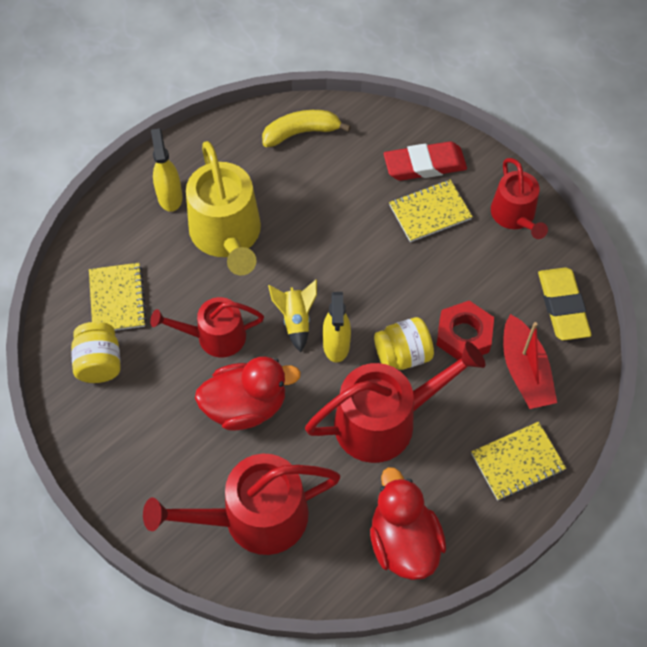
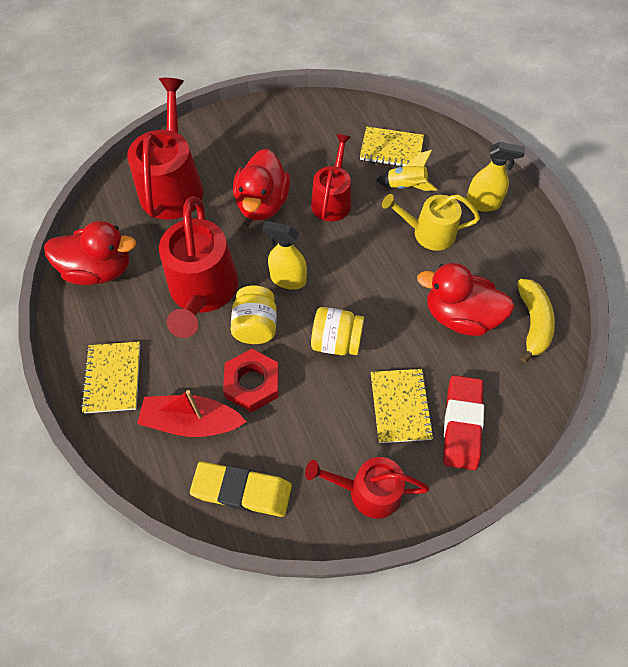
camera: 110 degrees right, 0 degrees up
yellow jar [71,322,121,383] -> yellow jar moved to [311,307,364,355]
yellow watering can [186,141,261,276] -> yellow watering can [382,194,480,251], size x0.62
yellow rocket [268,279,317,352] -> yellow rocket moved to [376,150,437,191]
none -> red duck [417,263,515,336]

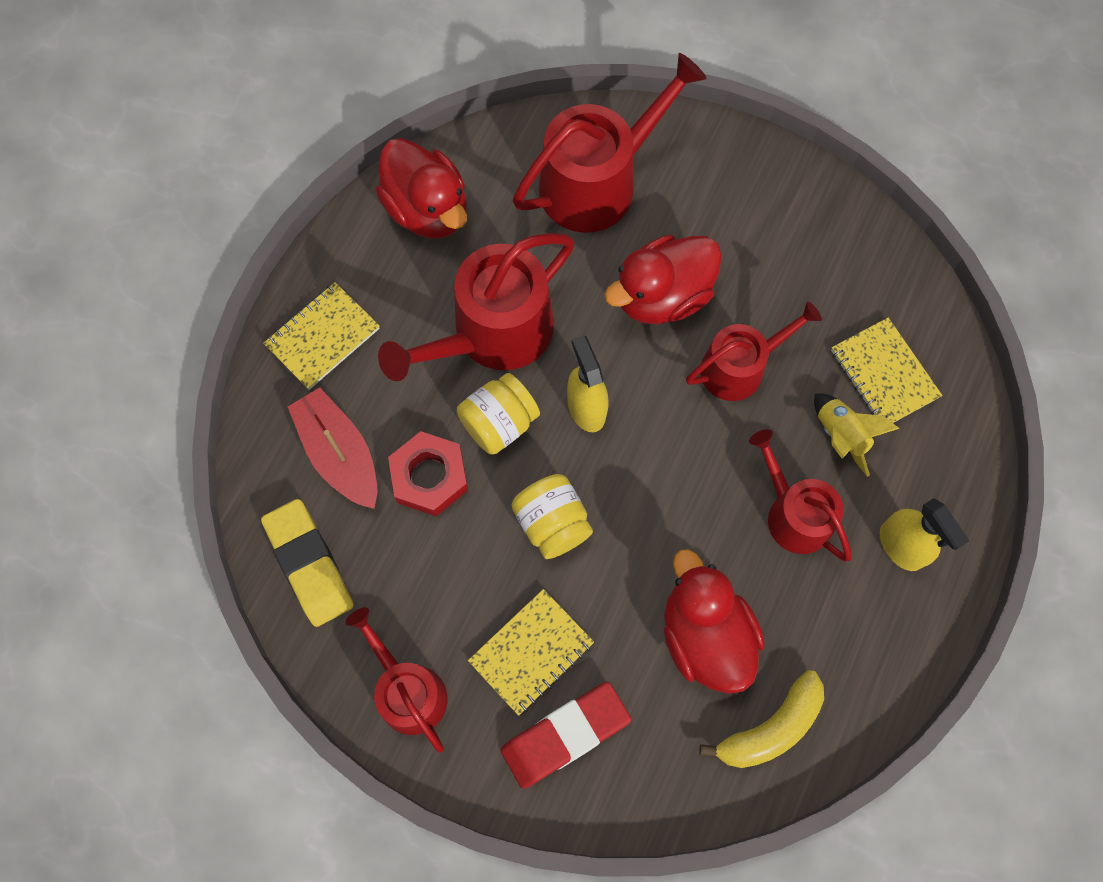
camera: 50 degrees right, 10 degrees up
yellow watering can [382,194,480,251] -> red watering can [749,430,852,561]

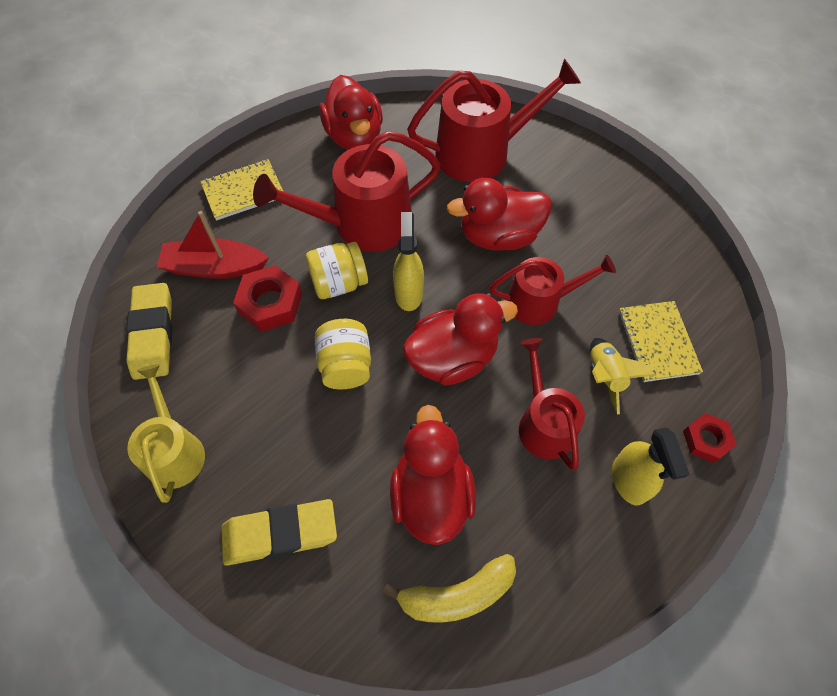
camera: 20 degrees right, 10 degrees down
red boat [288,388,377,509] -> red boat turned 75 degrees counterclockwise [157,211,269,279]
red watering can [346,607,447,753] -> yellow watering can [127,364,205,503]
yellow notebook [468,589,594,716] -> none
red eraser [500,682,631,789] -> yellow eraser [221,499,337,566]
none -> red duck [403,293,518,386]
none -> red nut [683,413,737,463]

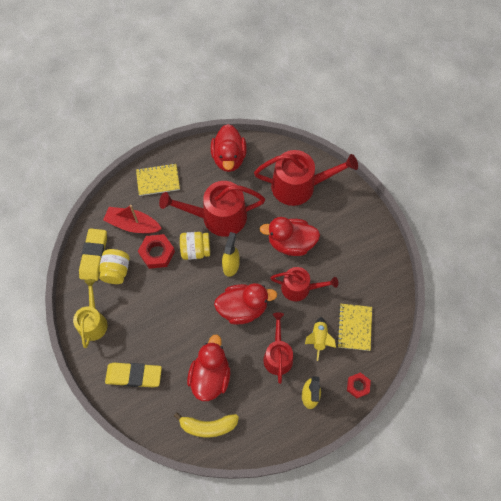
camera: 15 degrees right, 5 degrees up
yellow jar [315,319,371,389] -> yellow jar moved to [99,249,130,284]

